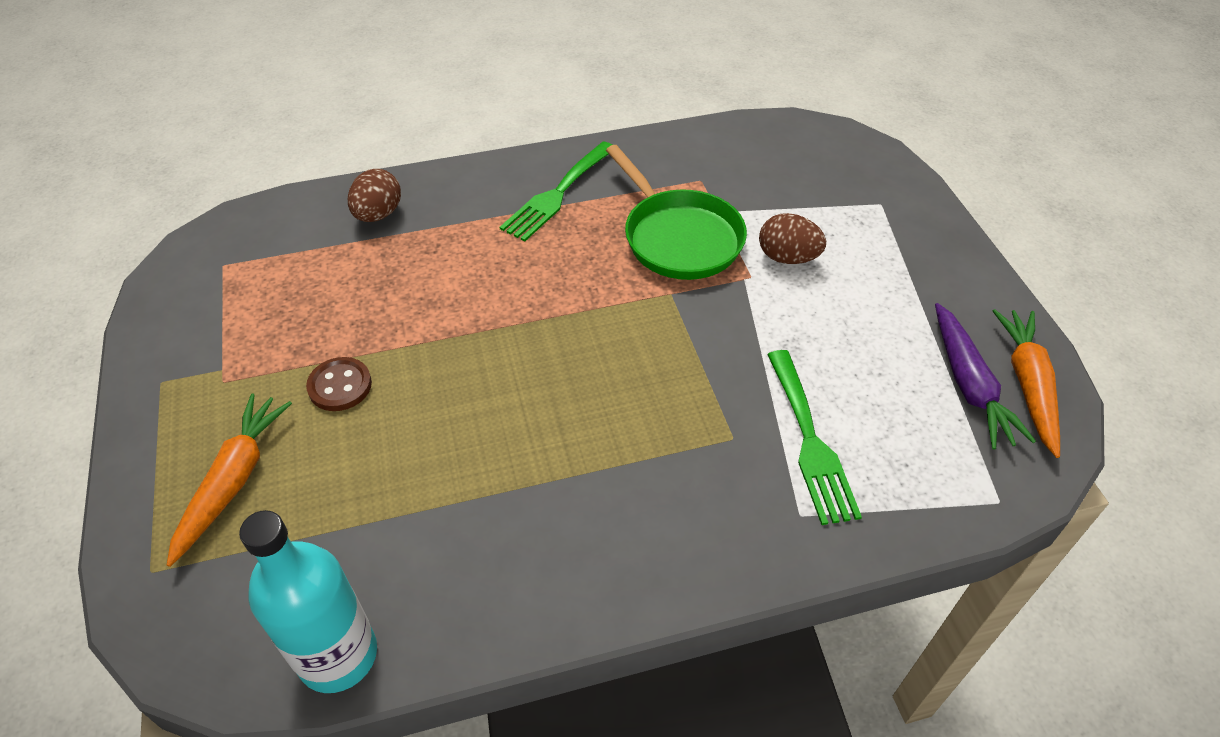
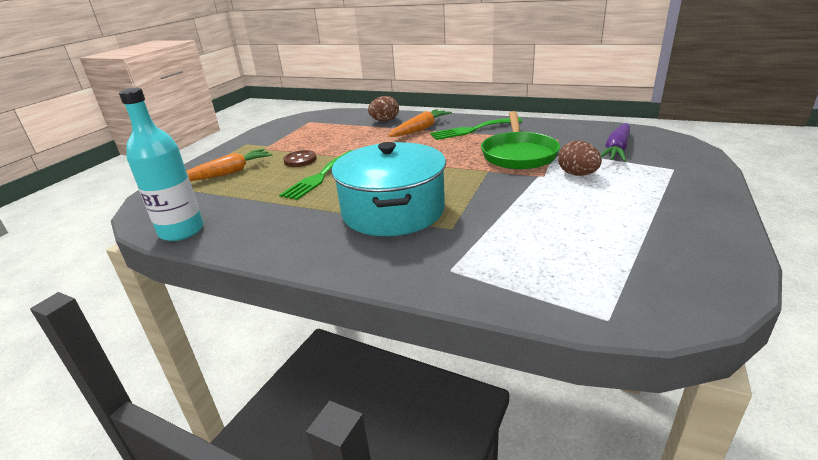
camera: 40 degrees right, 20 degrees down
green fork [767,350,862,525] -> green fork moved to [279,150,353,200]
purple carrot [935,303,1036,450] -> purple carrot moved to [601,123,630,162]
orange carrot [993,309,1060,458] -> orange carrot moved to [388,109,452,137]
none -> turquoise pot [332,142,446,236]

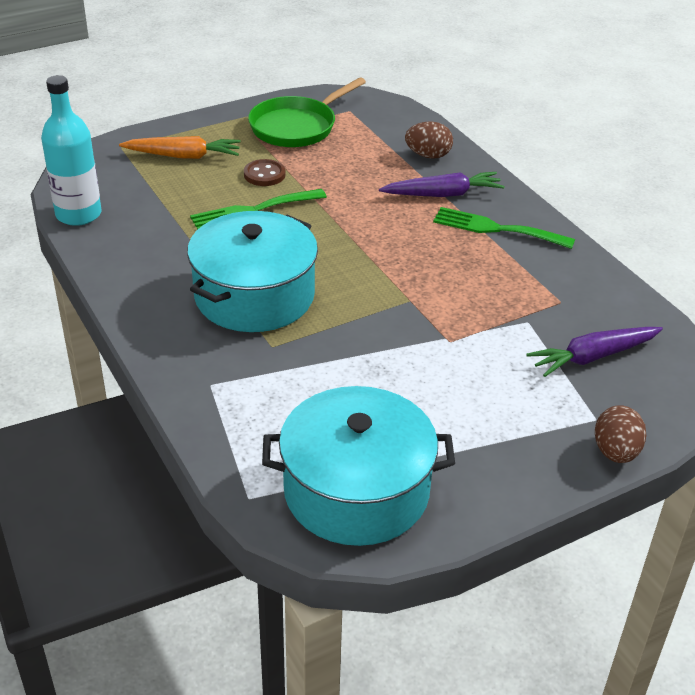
camera: 35 degrees right, 10 degrees up
orange carrot [388,109,452,137] -> purple carrot [379,172,505,197]
green pan [481,111,560,169] -> green pan moved to [248,77,366,147]
brown egg [558,141,602,176] -> brown egg moved to [595,405,646,463]
none -> turquoise pot [262,386,455,546]

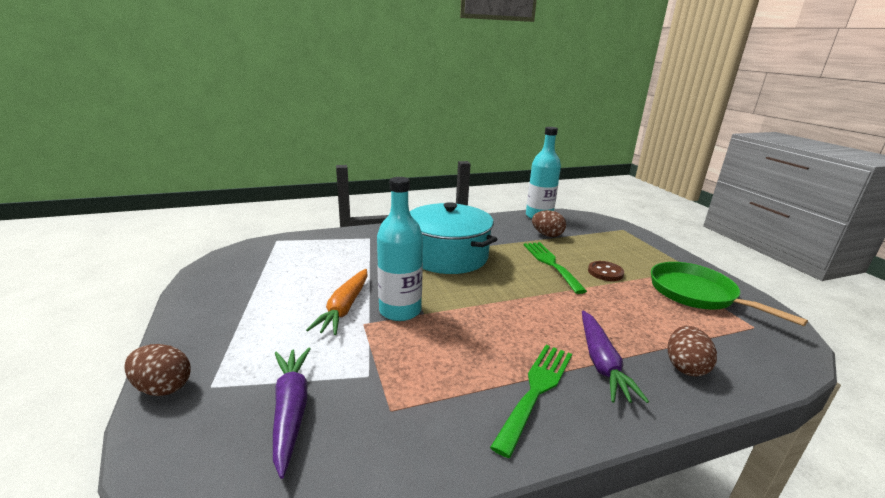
camera: 100 degrees right, 15 degrees down
orange carrot [119,136,241,159] -> orange carrot moved to [306,269,368,335]
turquoise pot [262,386,455,546] -> none
none -> turquoise bottle [377,177,423,321]
none -> brown egg [532,210,566,237]

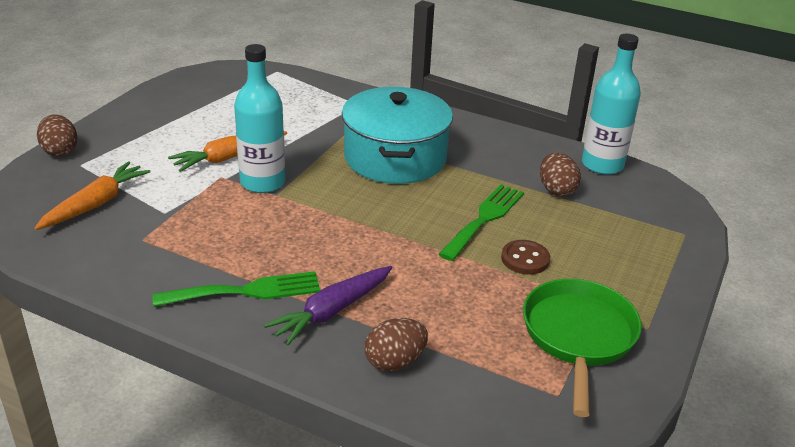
camera: 45 degrees right, 10 degrees up
purple carrot [273,348,310,479] -> orange carrot [34,161,151,230]

